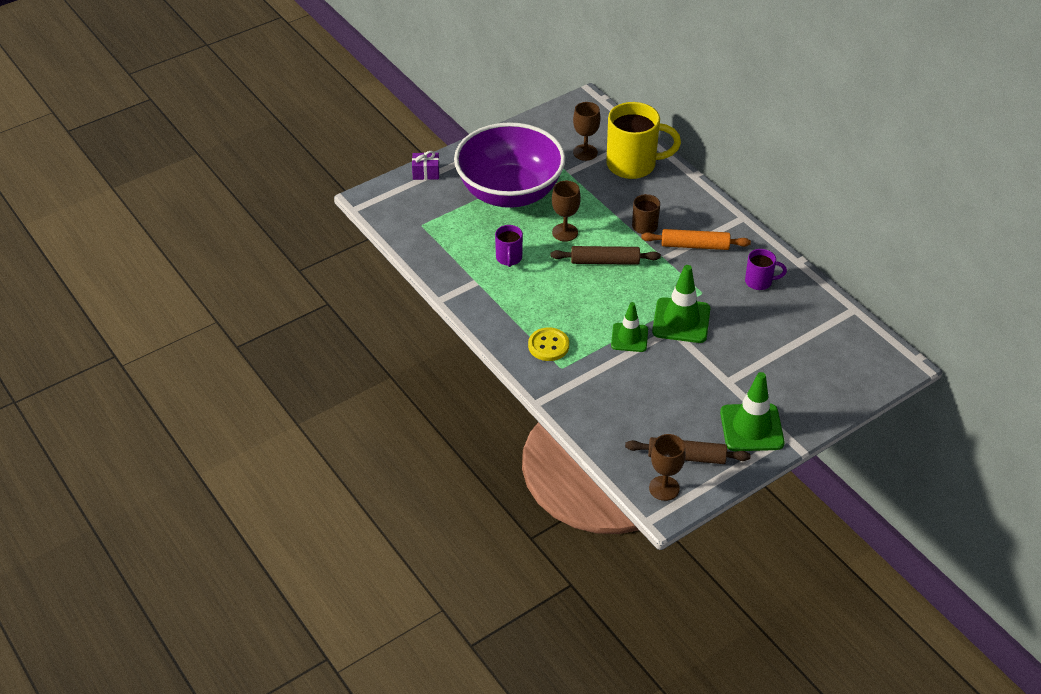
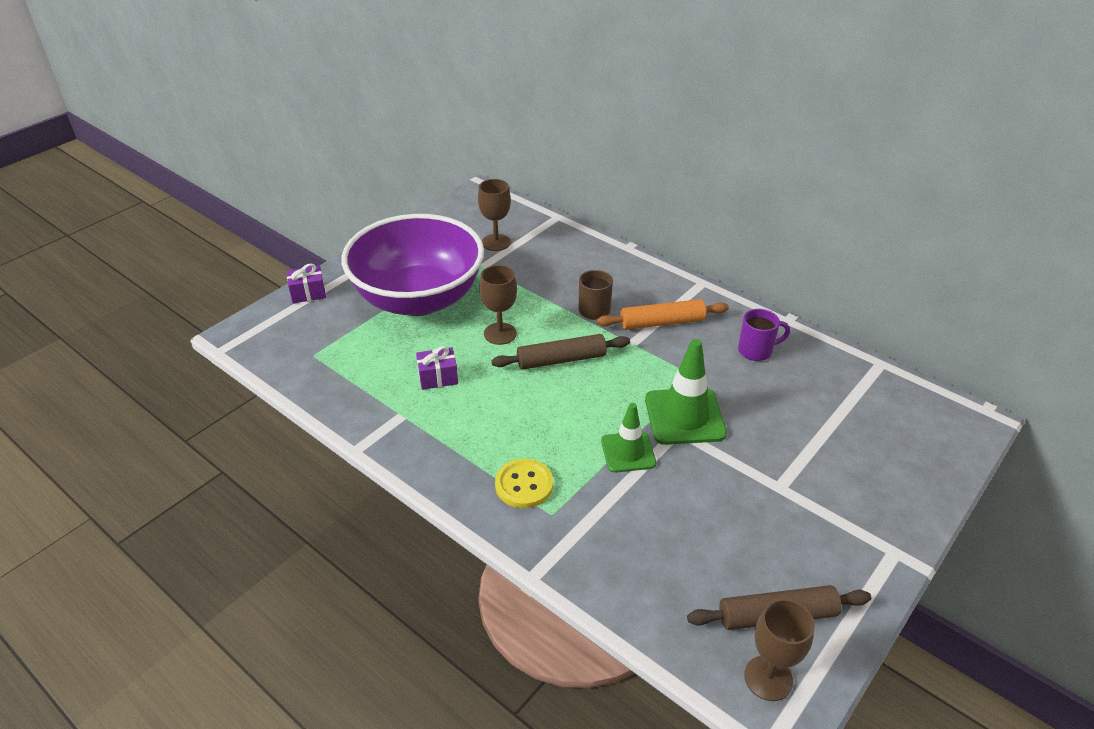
camera: 15 degrees left, 5 degrees down
purple mug [495,225,523,267] -> purple gift [416,346,458,390]
yellow mug [606,102,681,179] -> none
green traffic cone [720,372,785,451] -> none

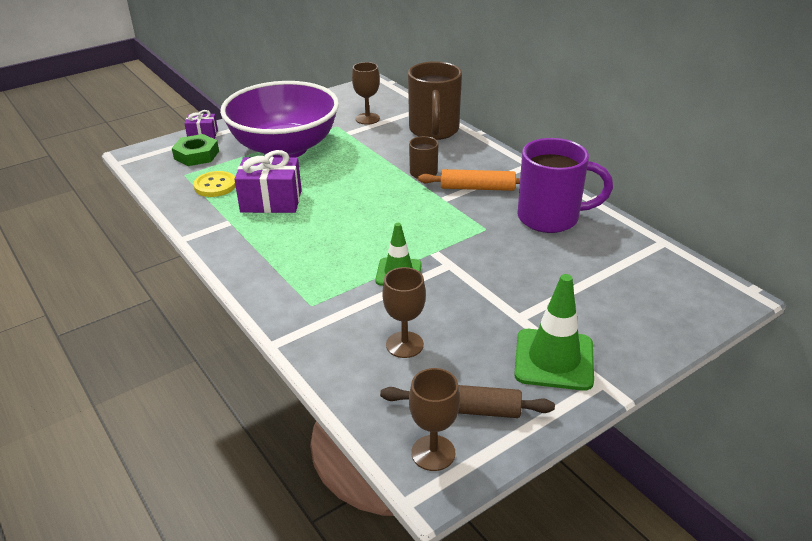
camera: 15 degrees right, 5 degrees down
purple gift [416,346,458,390] -> purple gift [234,150,302,213], size x1.80
brown goblet [479,265,517,345] -> brown goblet moved to [382,267,426,358]
brown rolling pin [491,334,630,369] -> none
yellow button [495,459,553,508] -> yellow button moved to [193,171,236,197]
green traffic cone [645,339,727,445] -> green traffic cone moved to [514,274,594,391]
purple mug [738,309,790,361] -> purple mug [517,138,613,233], size x1.98
none -> green nut [172,134,219,166]
none -> brown mug [408,61,462,140]

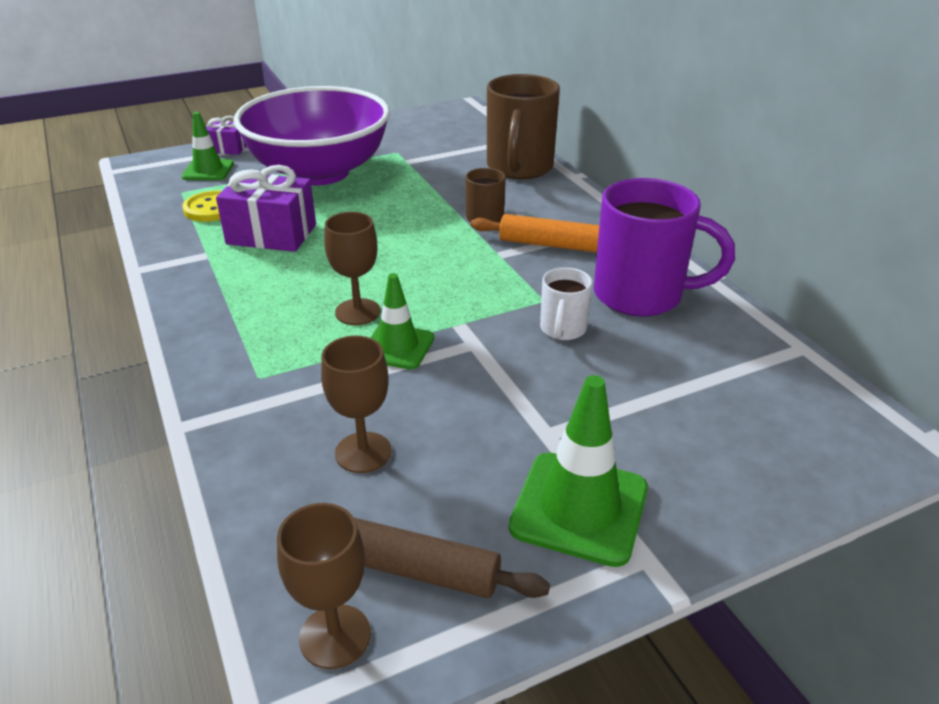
camera: 10 degrees right, 0 degrees up
green nut [172,134,219,166] -> green traffic cone [181,112,234,180]
brown goblet [352,62,380,125] -> brown goblet moved to [324,212,381,325]
none -> white mug [540,267,593,340]

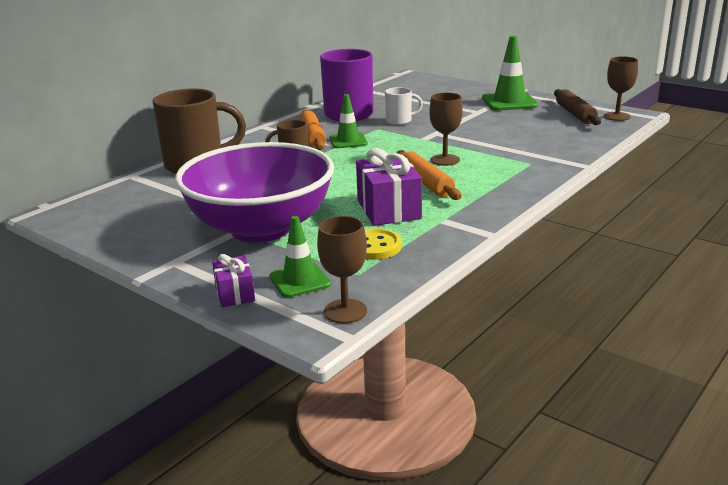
camera: 115 degrees left, 10 degrees down
brown goblet [321,336,392,473] -> brown goblet moved to [317,216,367,323]
green traffic cone [370,273,434,369] -> green traffic cone moved to [330,94,368,148]
none -> orange rolling pin [397,150,461,200]

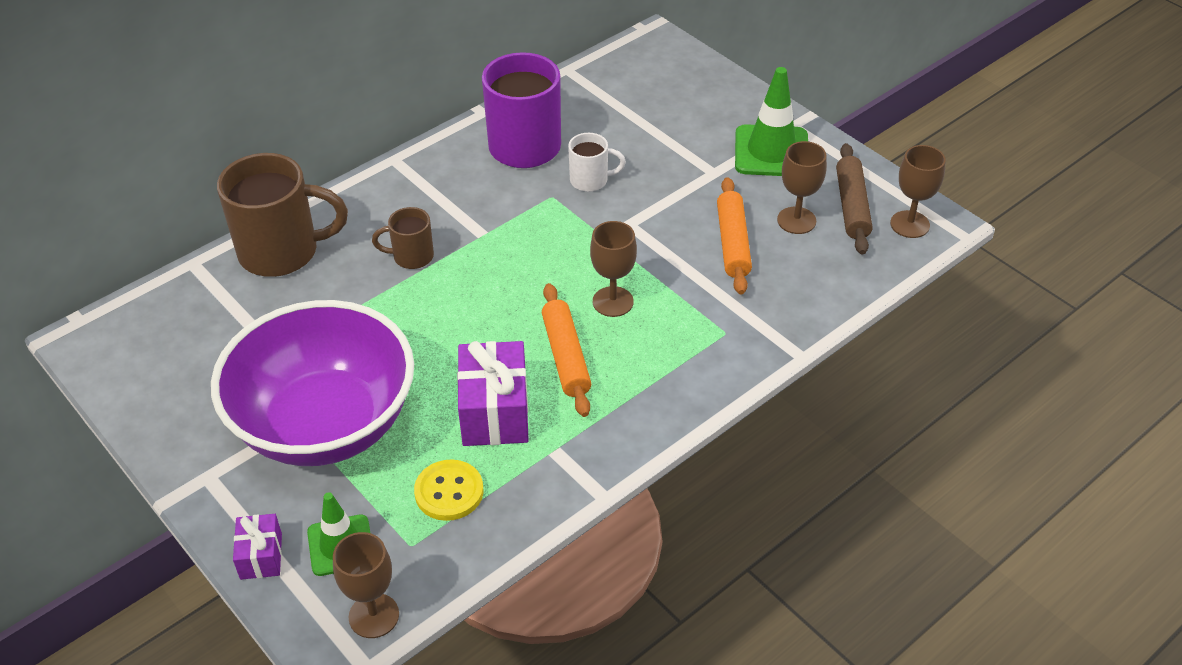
camera: 10 degrees right, 20 degrees up
orange rolling pin [300,110,326,150] -> orange rolling pin moved to [717,177,752,295]
green traffic cone [330,94,368,148] -> none
none -> brown goblet [777,141,827,234]

